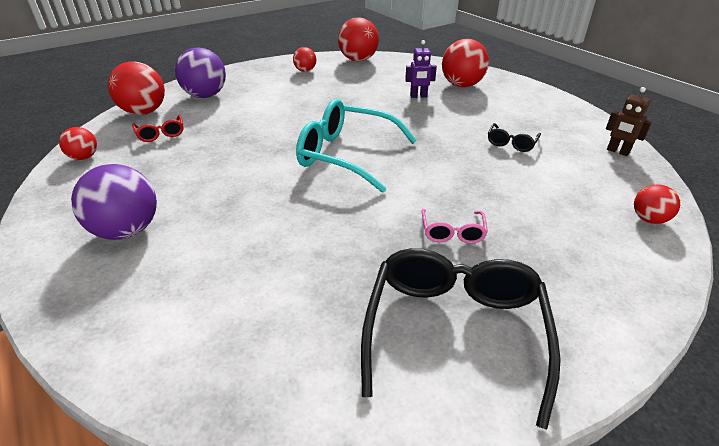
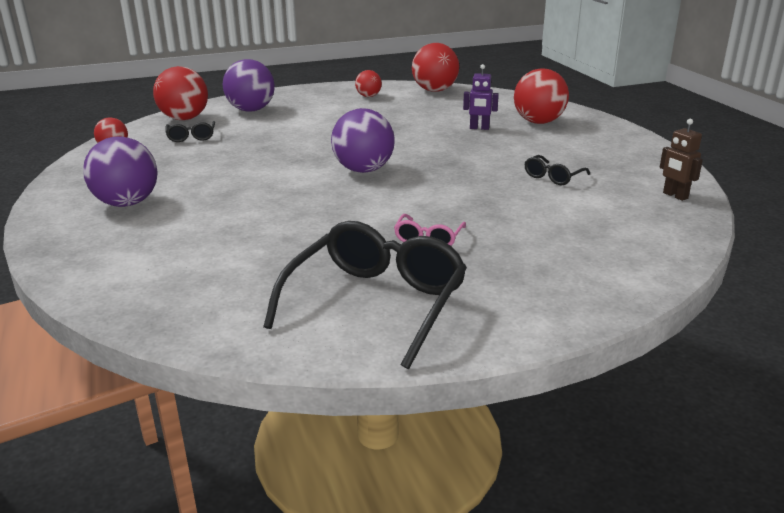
camera: 15 degrees right, 10 degrees down
red glasses [132,115,183,142] -> black glasses [165,121,215,142]
turquoise glasses [296,99,417,193] -> purple ball [331,108,395,173]
red ball [634,184,680,224] -> none

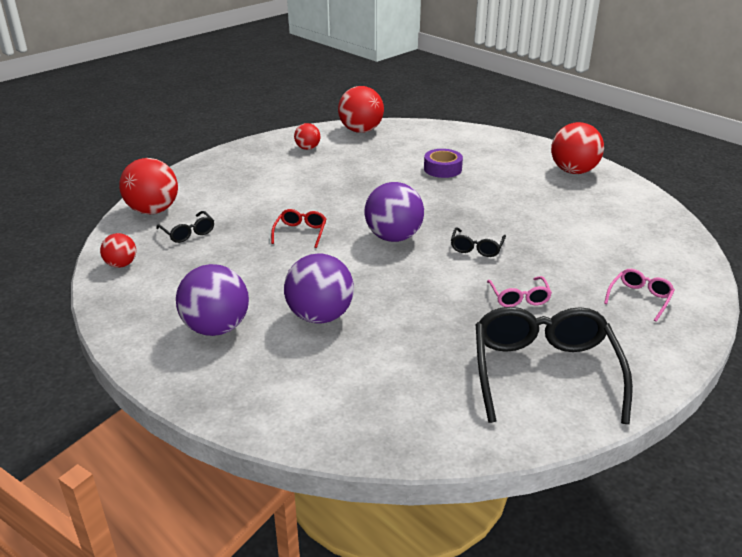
camera: 25 degrees left, 5 degrees up
purple ball [223,59,275,112] -> purple ball moved to [284,253,354,324]
purple robot [463,64,499,130] -> purple tape [424,149,463,178]
red ball [514,68,569,124] -> red ball moved to [551,122,604,174]
black glasses [524,155,590,185] -> black glasses moved to [451,227,506,257]
brown robot [660,119,703,201] -> none
none -> red glasses [271,209,326,248]
none -> pink glasses [604,269,675,322]

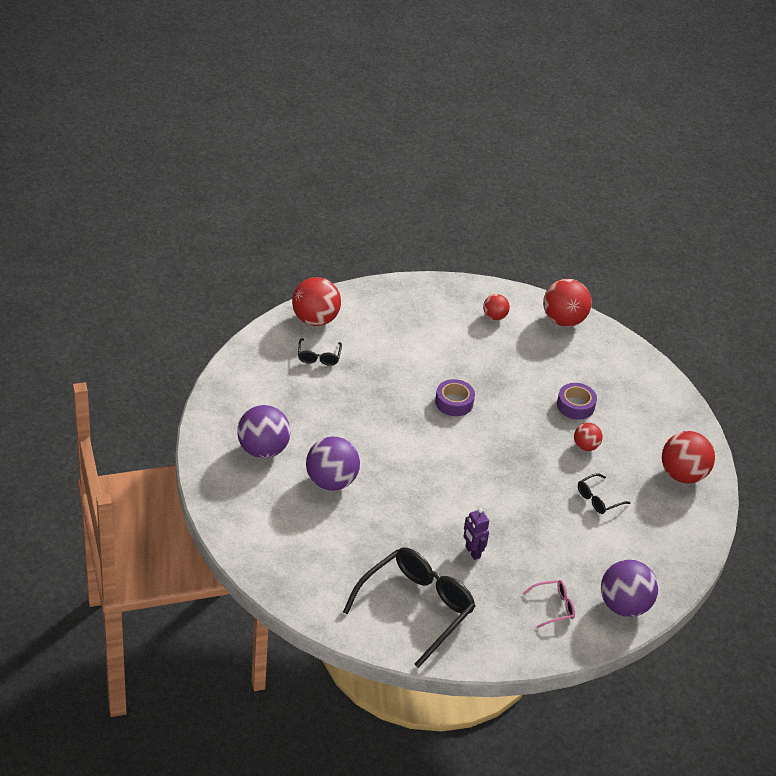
camera: 35 degrees right, 10 degrees up
red ball [100,233,136,268] -> red ball moved to [574,423,603,451]
red glasses [271,209,326,248] -> none
purple ball [365,182,424,242] -> purple ball moved to [601,560,658,617]
black glasses [451,227,506,257] -> black glasses moved to [578,473,631,514]
pink glasses [487,276,552,307] -> purple robot [464,508,489,560]
none -> purple tape [435,379,475,416]

